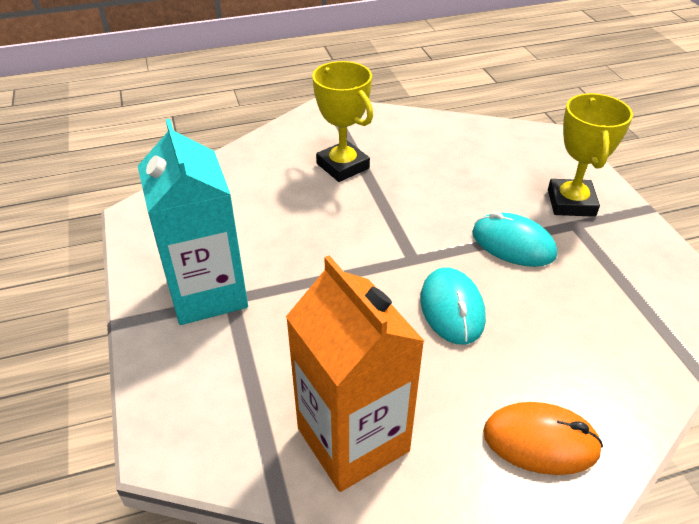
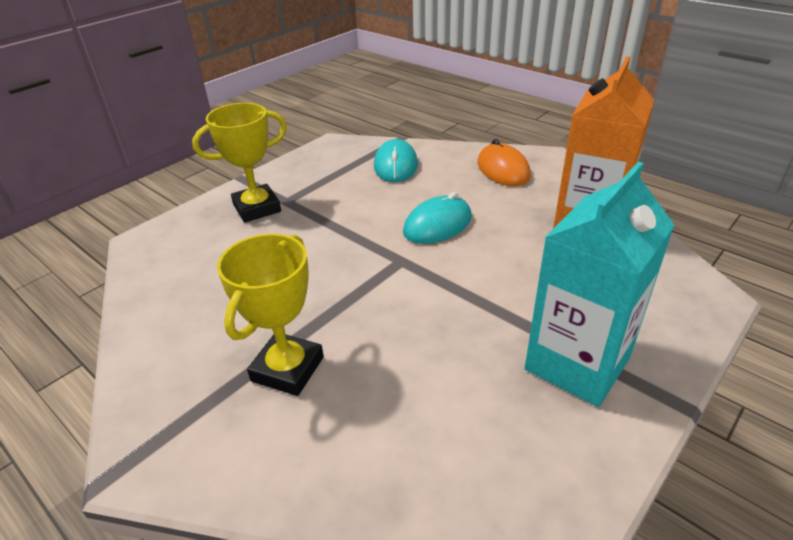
camera: 120 degrees left, 5 degrees down
turquoise mouse [472,212,557,267] -> turquoise mouse moved to [374,139,418,182]

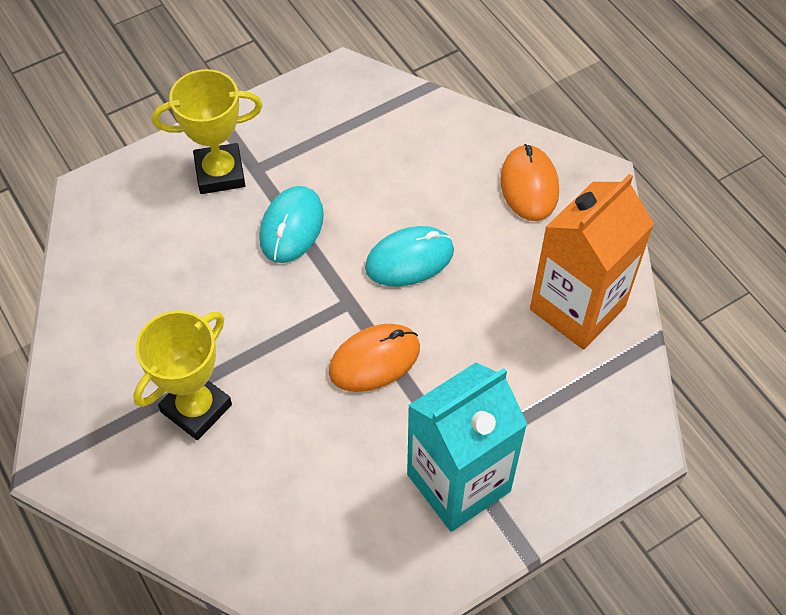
camera: 15 degrees right, 20 degrees up
turquoise mouse [374,139,418,182] -> turquoise mouse moved to [259,186,324,263]
none -> orange mouse [329,324,420,392]

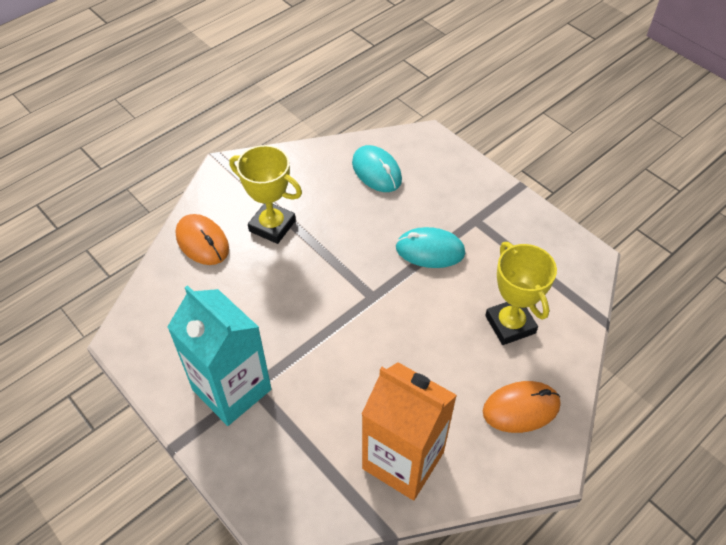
camera: 80 degrees right, 5 degrees down
yellow trophy [152,69,263,194] -> yellow trophy moved to [485,242,557,345]
orange mouse [329,324,420,392] -> orange mouse moved to [176,214,229,265]
turquoise mouse [365,226,454,287] -> turquoise mouse moved to [352,145,402,192]

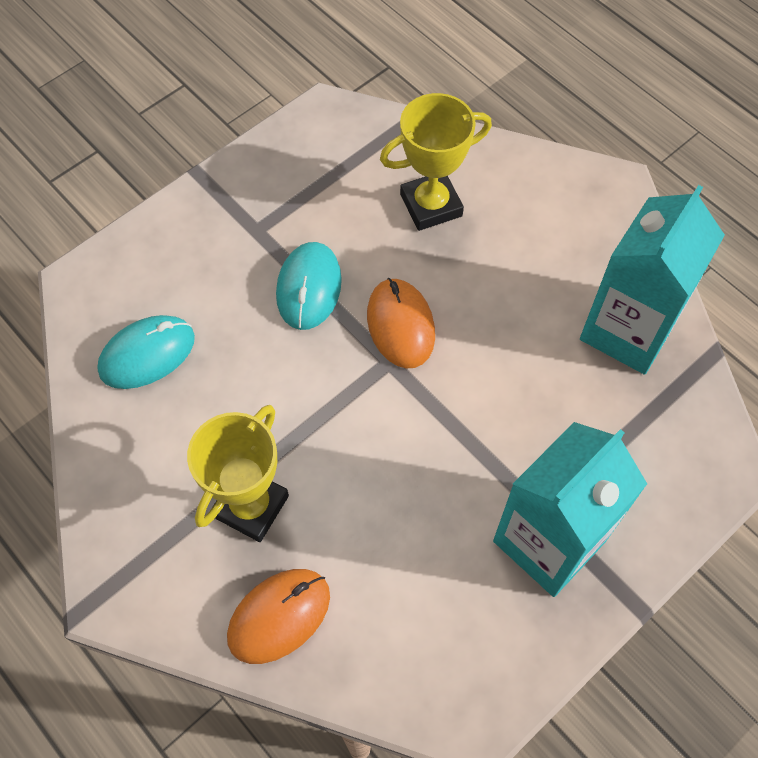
camera: 90 degrees left, 10 degrees up
orange carton [362,362,457,501] -> turquoise carton [580,185,725,375]
orange mouse [483,381,561,433] -> orange mouse moved to [367,278,435,368]

